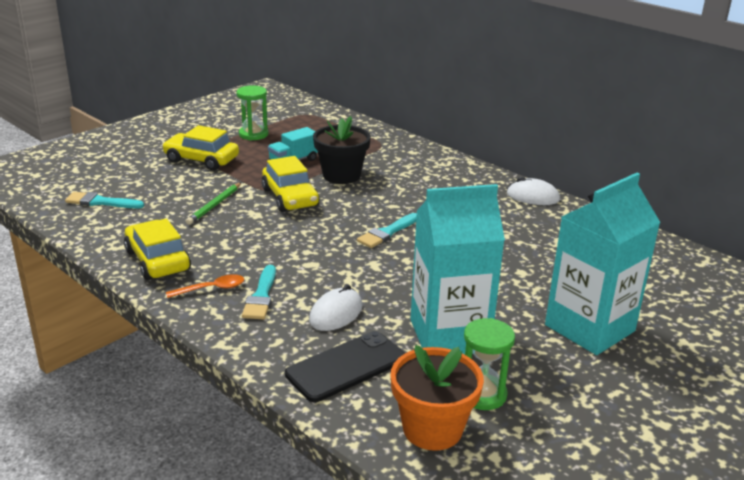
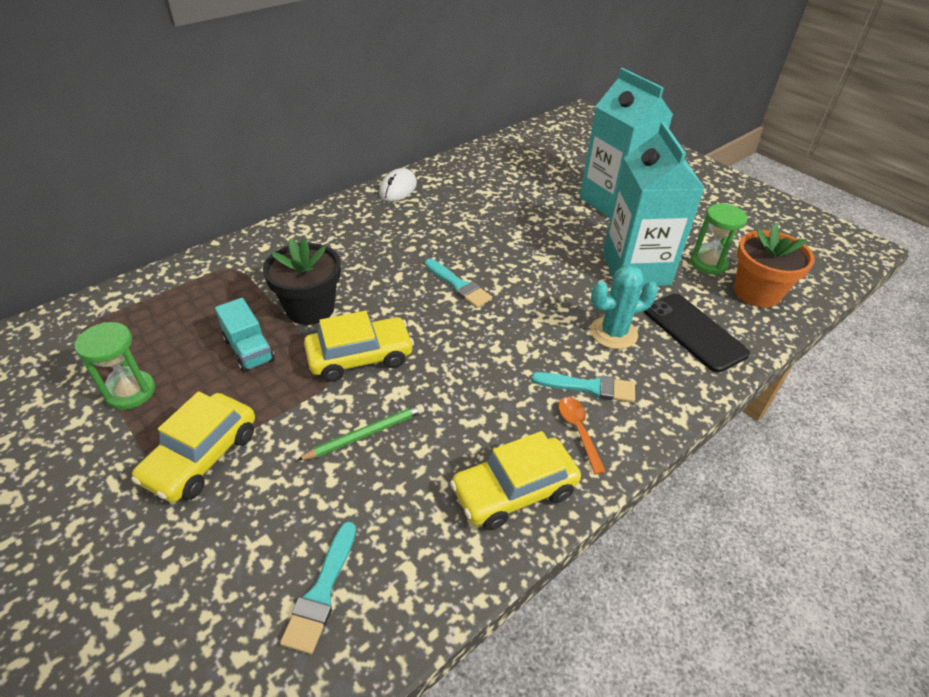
camera: 85 degrees left, 15 degrees up
green pencil [186,183,241,225] -> green pencil turned 60 degrees counterclockwise [296,404,424,461]
white mouse [309,284,363,331] -> turquoise cactus [591,265,658,349]

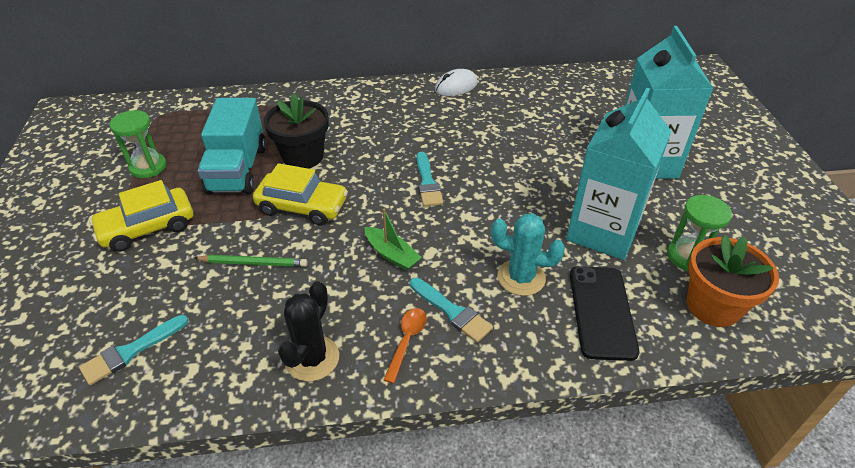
camera: 35 degrees right, 0 degrees up
turquoise truck [215,298,275,372] -> turquoise truck [198,98,266,194], size x1.71
yellow car [450,431,581,530] -> black cactus [278,281,339,381]
none -> green boat [365,209,422,271]

